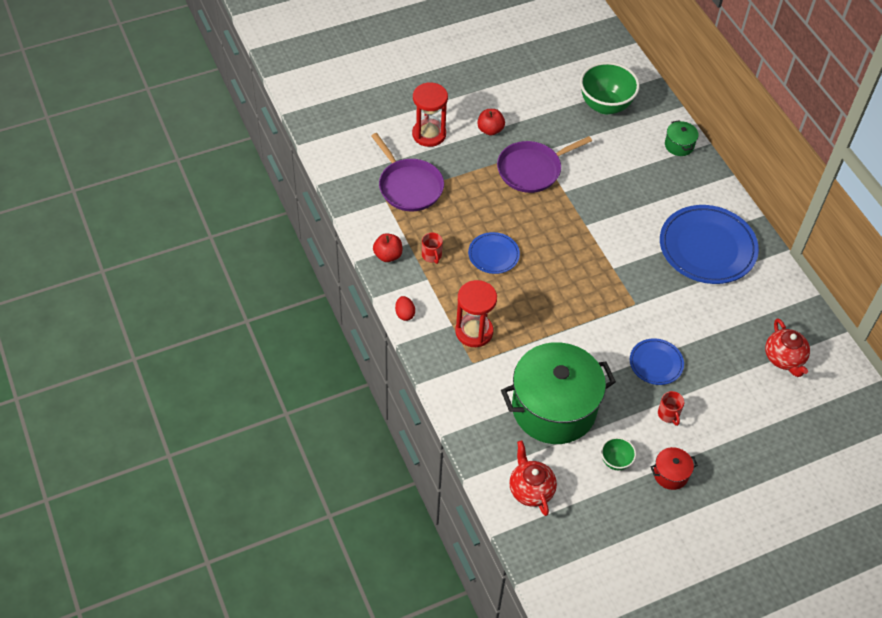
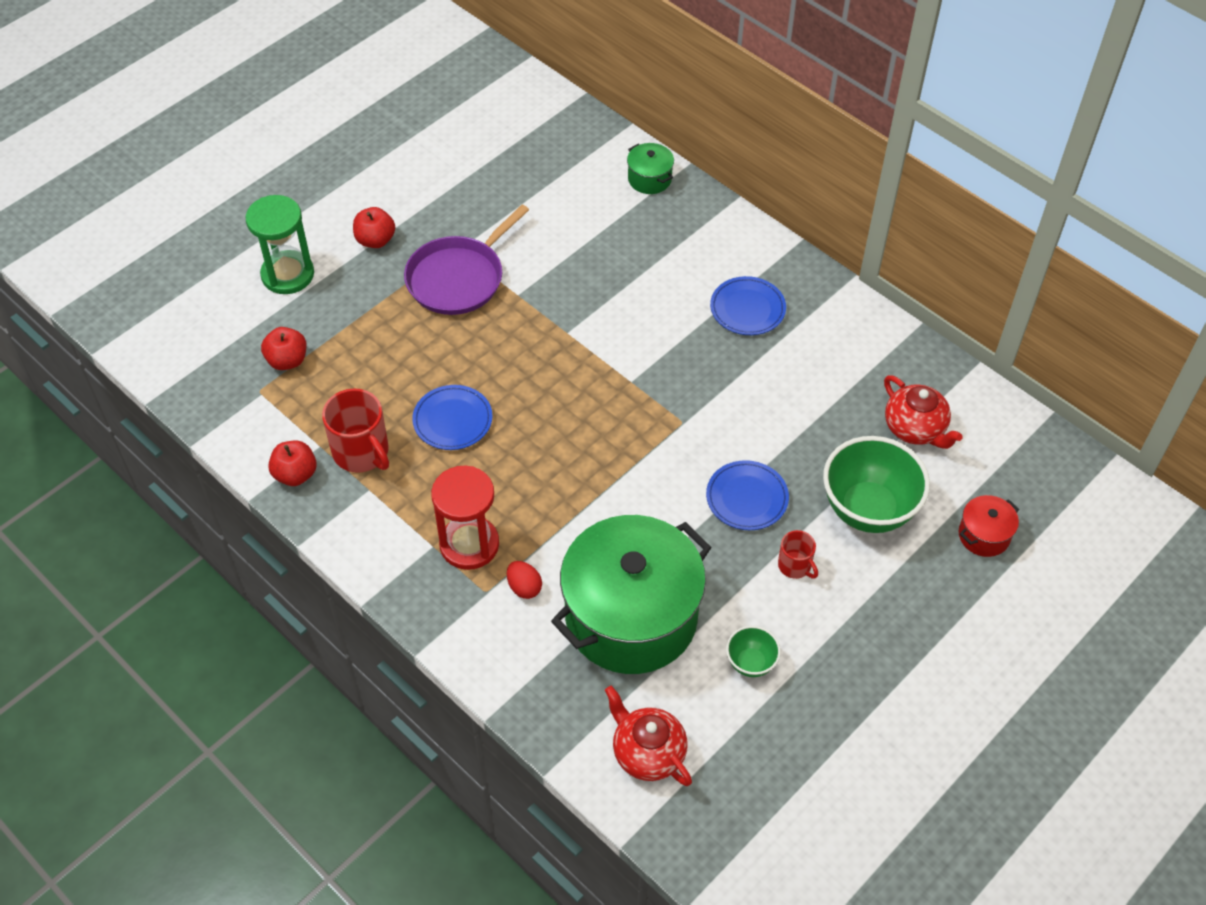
camera: 20 degrees left, 0 degrees up
purple pan [371,133,444,212] -> red apple [261,327,306,370]
red egg [395,296,415,321] -> red egg moved to [507,561,542,599]
red hourglass [412,82,448,147] -> green hourglass [246,195,314,294]
red mug [422,232,443,264] -> red mug [322,389,389,473], size x1.78
green bowl [580,62,640,114] -> green bowl moved to [823,436,930,533]
red pot [650,447,698,490] -> red pot moved to [959,495,1019,557]
blue plate [660,205,759,284] -> blue plate [710,276,786,335], size x0.52

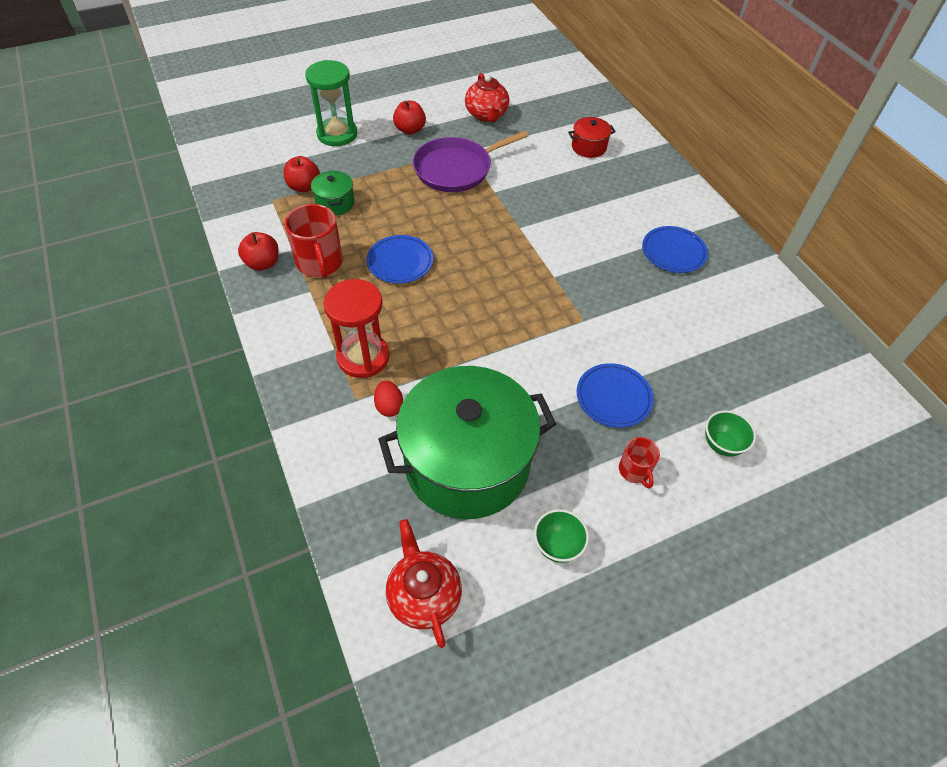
camera: 20 degrees right, 0 degrees up
green pot [627,143,674,194] -> green pot moved to [311,171,354,216]
green bowl [823,436,930,533] -> green bowl [705,410,756,456], size x0.49
red teapot [884,375,963,449] -> red teapot moved to [465,73,509,122]
red pot [959,495,1019,557] -> red pot moved to [568,117,616,158]

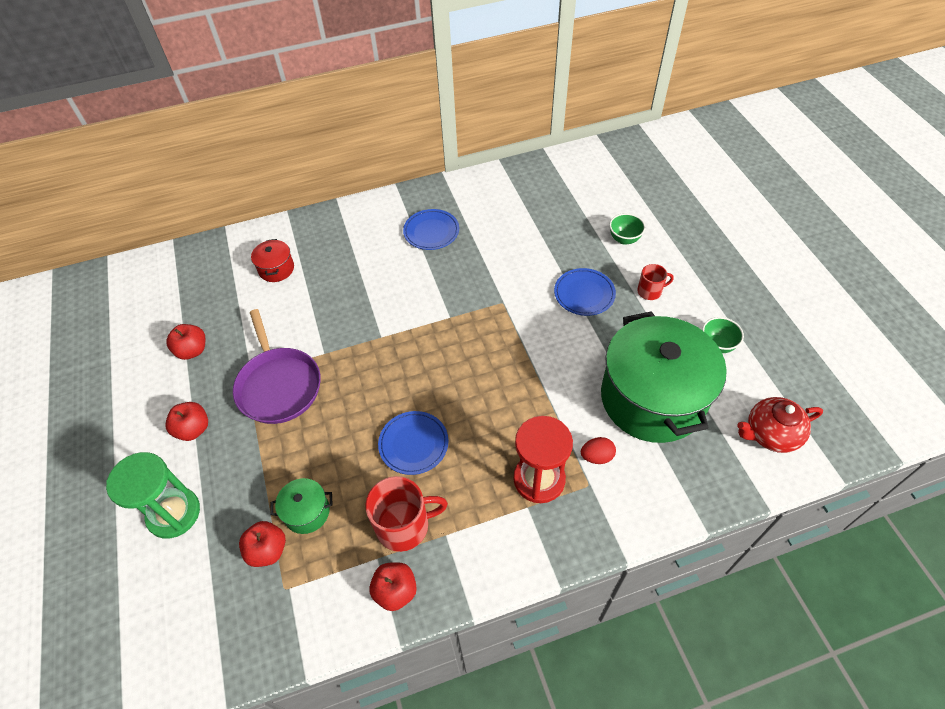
camera: 80 degrees left, 0 degrees up
red teapot [465,73,509,122] -> red apple [166,324,206,360]

